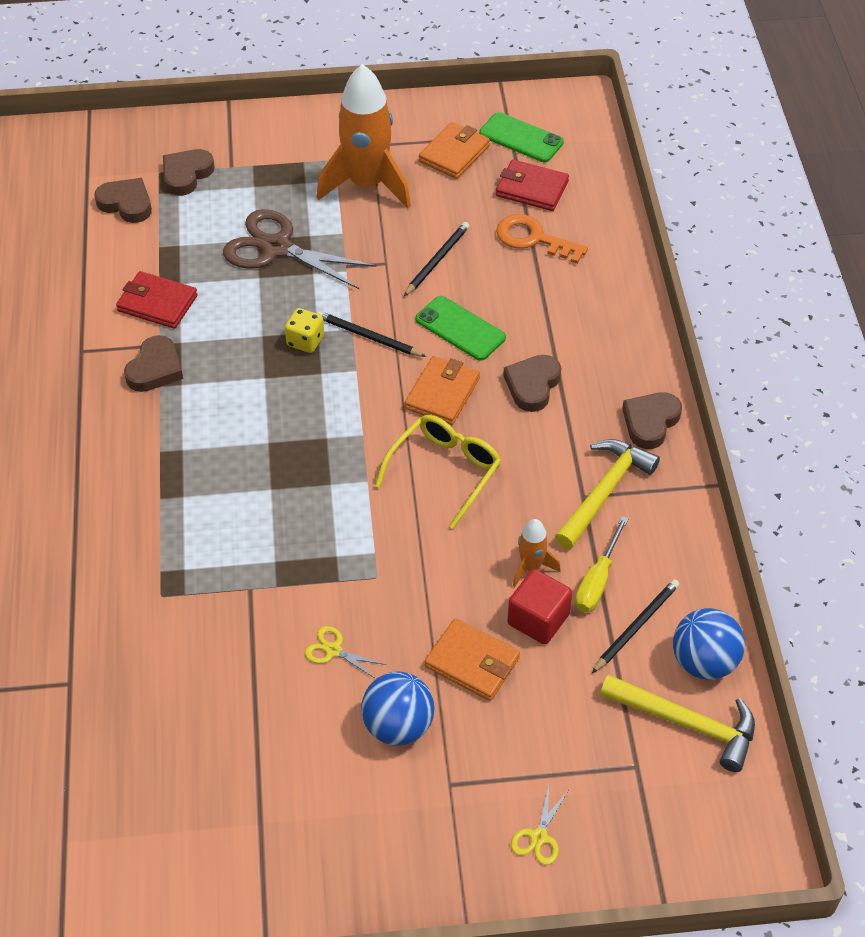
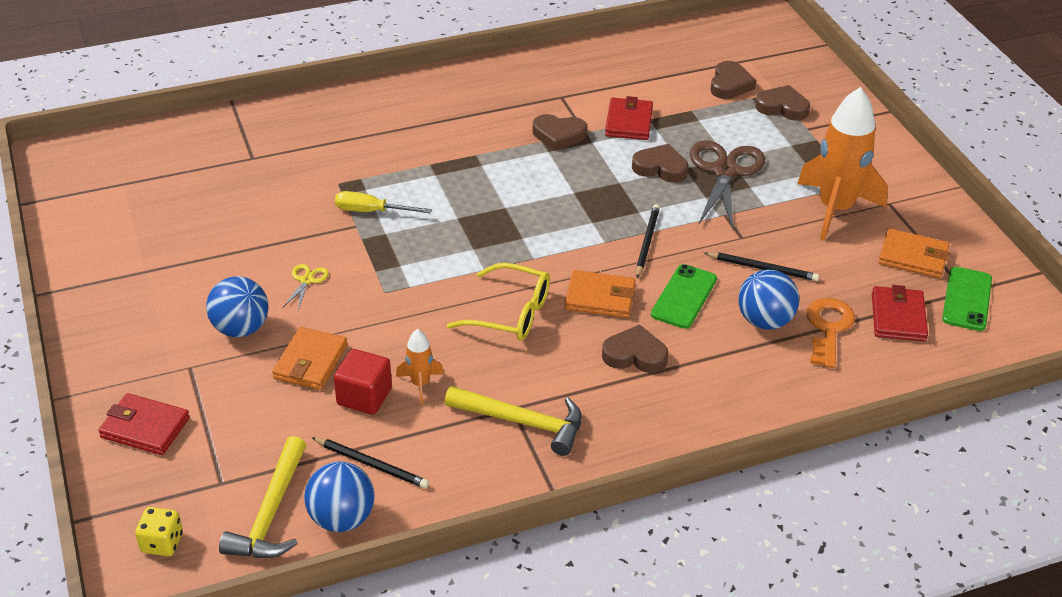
camera: 75 degrees right, 10 degrees down
yellow dice [285,308,324,353] -> yellow dice moved to [135,507,183,556]
yellow scissors [511,785,568,865] -> red wallet [98,393,190,455]
yellow screwdriver [575,516,628,612] -> yellow screwdriver moved to [335,191,432,213]
brown heart [622,392,682,449] -> brown heart moved to [632,144,688,183]
none -> blue ball [738,270,799,330]

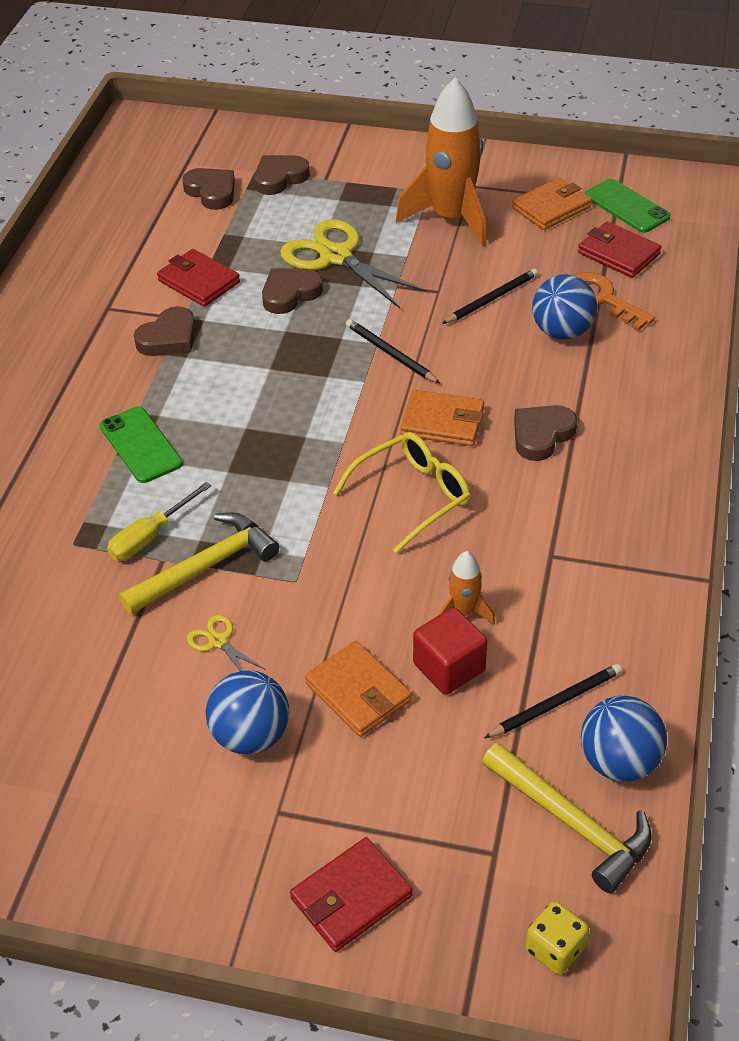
camera: 55 degrees left, 5 degrees up
yellow hammer [444,386,582,456] -> yellow hammer moved to [119,513,279,615]
orange wallet [565,270,636,318] -> orange wallet turned 60 degrees clockwise [400,390,484,446]
green phone [651,264,717,329] -> green phone moved to [100,406,183,483]
brown scissors [690,140,765,229] -> yellow scissors [280,219,427,308]

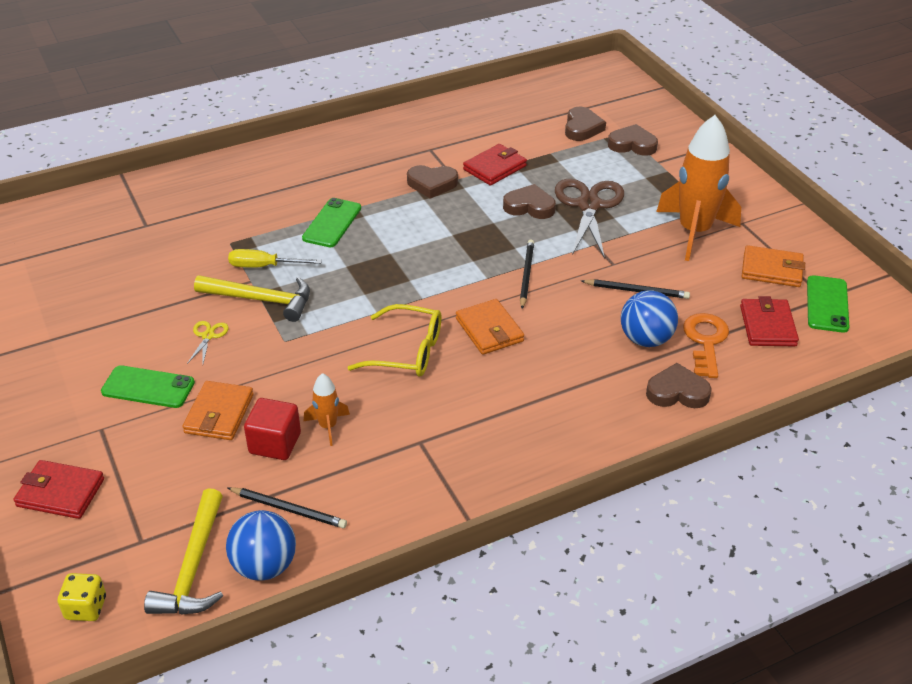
camera: 50 degrees right, 5 degrees down
red wallet [157,249,240,307] -> red wallet turned 45 degrees clockwise [463,144,527,186]
blue ball [206,670,289,754] -> green phone [101,365,195,408]
yellow scissors [280,219,427,308] -> brown scissors [555,179,624,259]
brown heart [514,405,577,461] -> brown heart moved to [646,363,712,408]

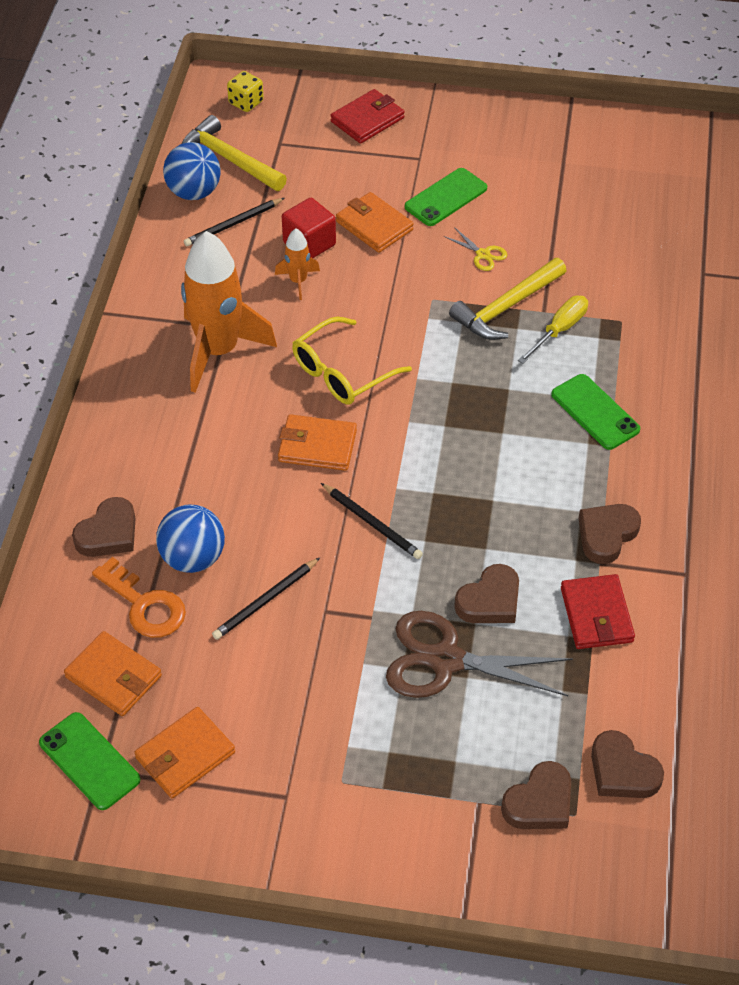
camera: 125 degrees right, 10 degrees up
brown scissors [555,179,624,259] -> brown scissors turned 150 degrees clockwise [386,611,573,698]
orange rocket [656,115,741,261] -> orange rocket moved to [181,231,277,393]
red wallet [740,296,799,346] -> orange wallet [64,631,162,716]

